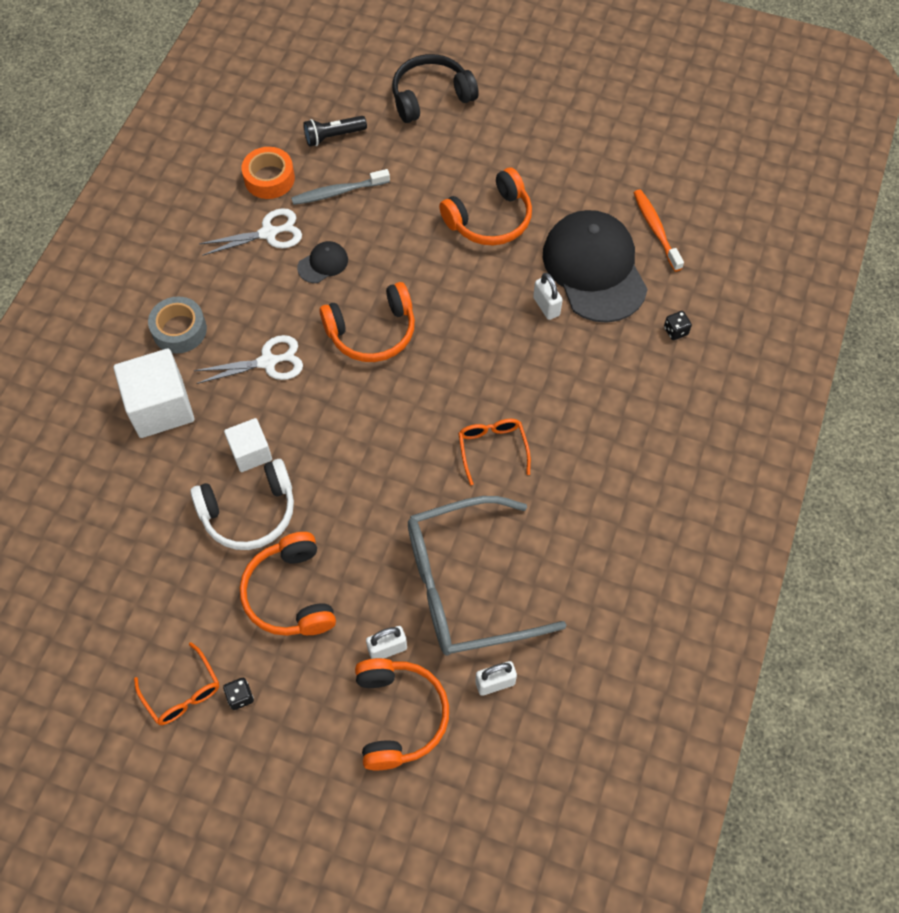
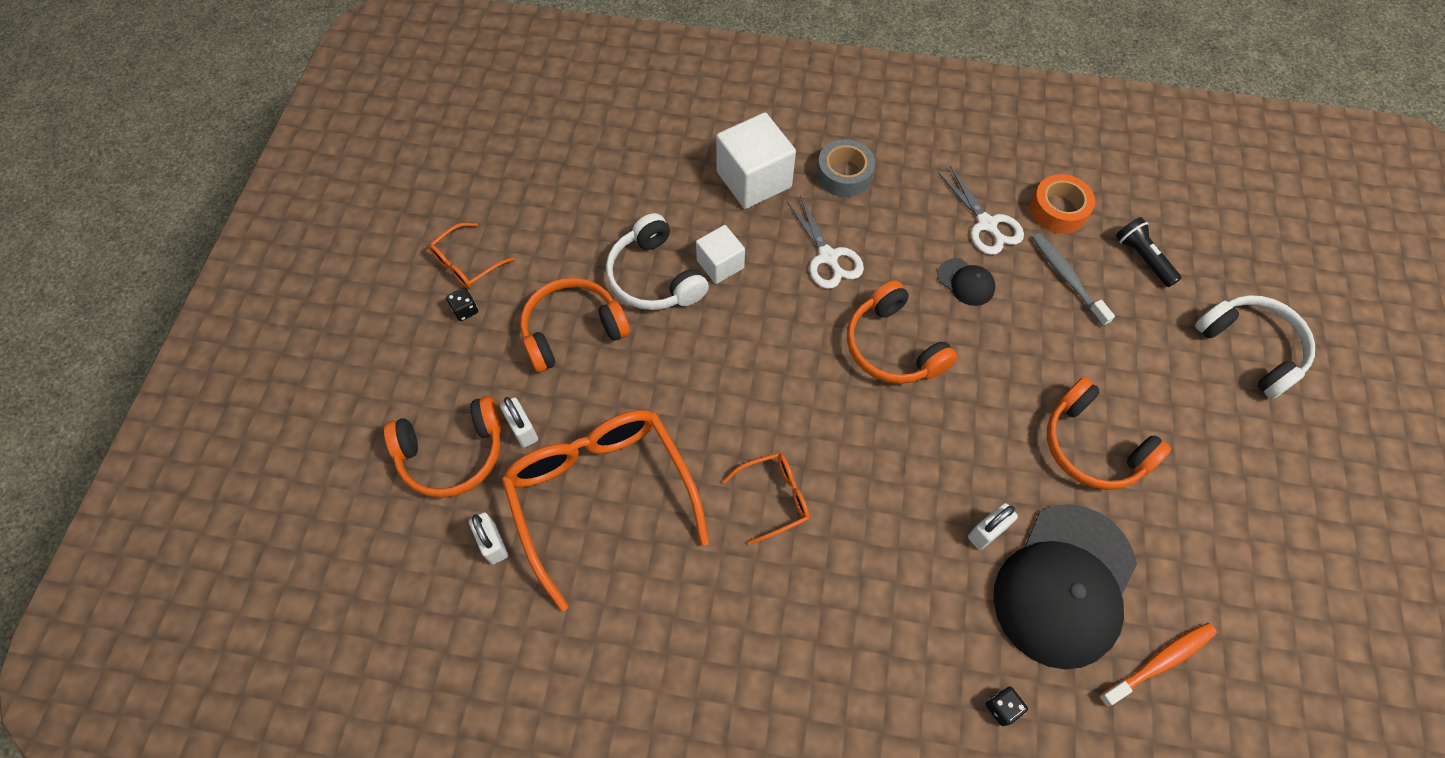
camera: 80 degrees right, 0 degrees up
black headphones [392,54,479,123] -> white headphones [1195,295,1315,399]
grey glasses [408,496,567,655] -> orange glasses [502,410,709,611]
black cap [543,210,648,323] -> black cap turned 150 degrees clockwise [994,504,1137,669]

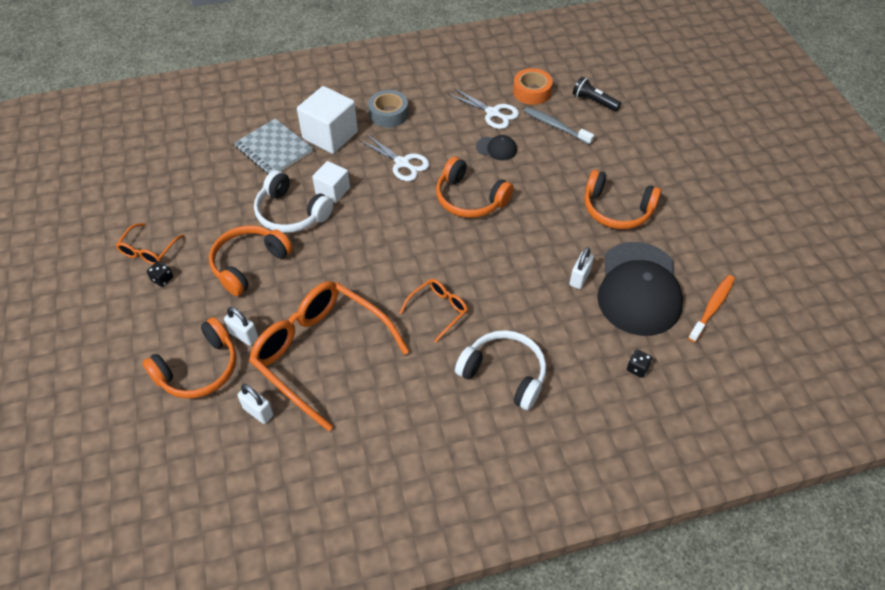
camera: 25 degrees left, 10 degrees down
white headphones [1195,295,1315,399] -> white headphones moved to [455,330,546,410]
none -> grey notebook [234,118,313,175]

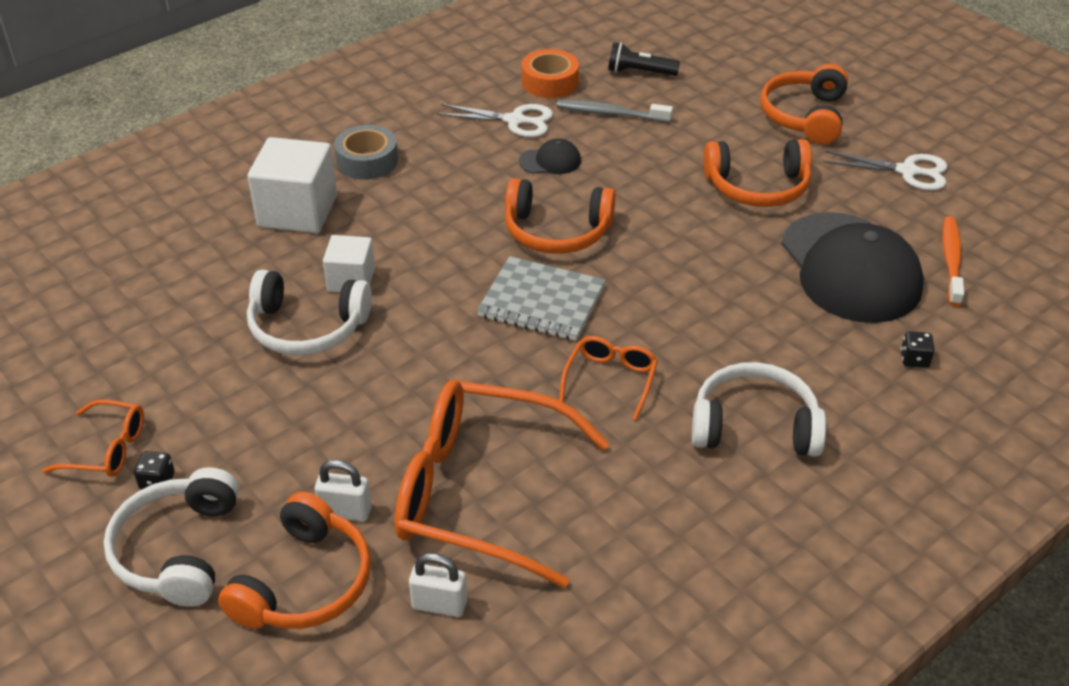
camera: 25 degrees left, 10 degrees down
orange glasses [116,223,184,264] -> orange glasses turned 75 degrees counterclockwise [42,400,144,477]
orange headphones [209,225,293,296] -> orange headphones moved to [761,64,848,144]
grey notebook [234,118,313,175] -> grey notebook moved to [477,256,606,341]
white scissors [359,134,430,181] -> white scissors moved to [824,151,947,191]
white padlock [569,247,594,289] -> none
none -> white headphones [103,467,239,607]

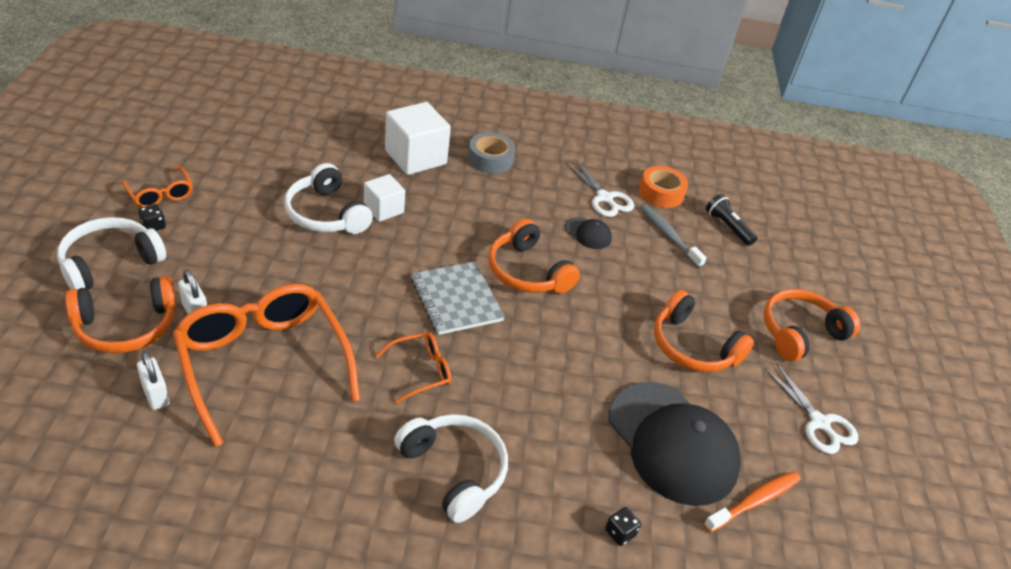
camera: 40 degrees right, 0 degrees up
black cap [781,212,924,323] -> black cap turned 60 degrees counterclockwise [608,382,741,506]

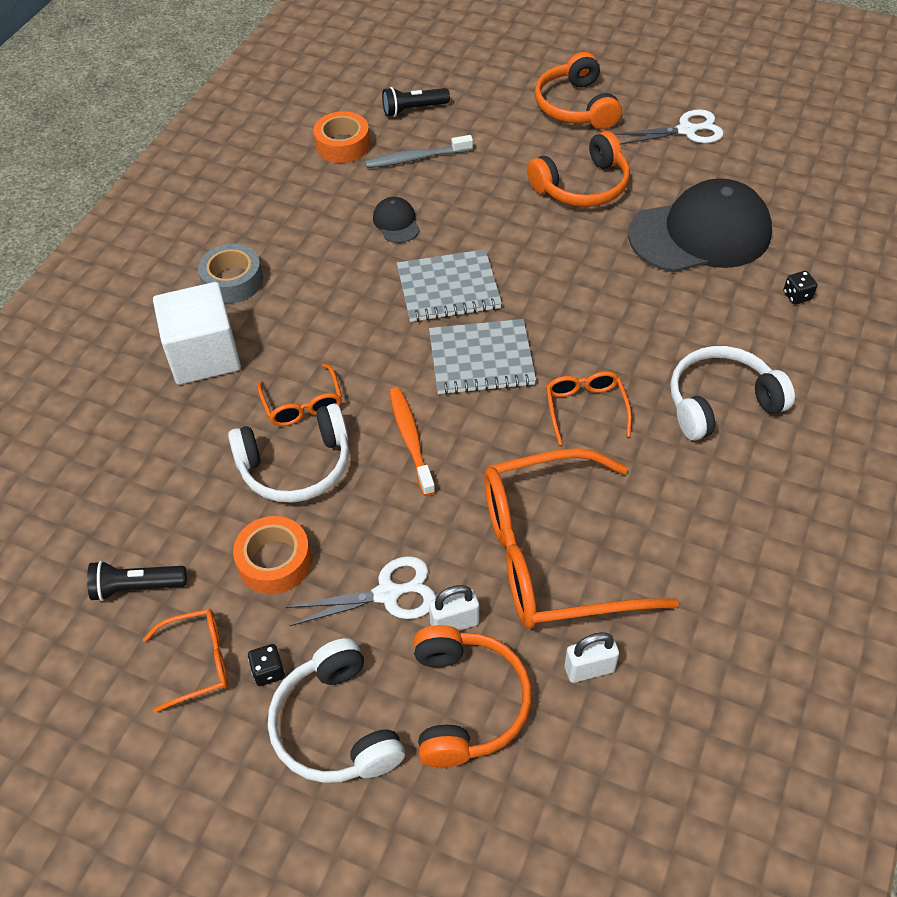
camera: 65 degrees left, 10 degrees up
white cube [364,174,405,222] -> orange glasses [257,364,342,426]
orange headphones [488,219,580,294] -> grey notebook [397,249,502,322]
black cap [565,217,612,249] -> black cap turned 75 degrees counterclockwise [373,197,420,243]
white scissors [566,160,634,217] -> white scissors moved to [286,556,436,626]
orange toothbrush [704,471,801,533] -> orange toothbrush moved to [389,387,435,496]
none -> black flashlight [87,561,187,601]
none -> orange tape [233,516,312,594]

